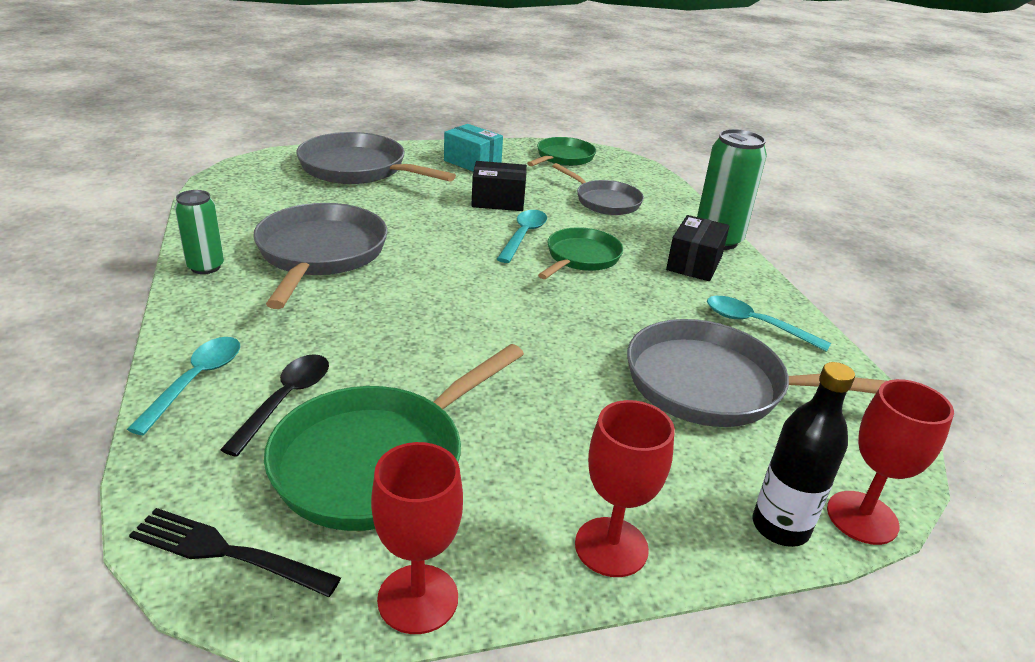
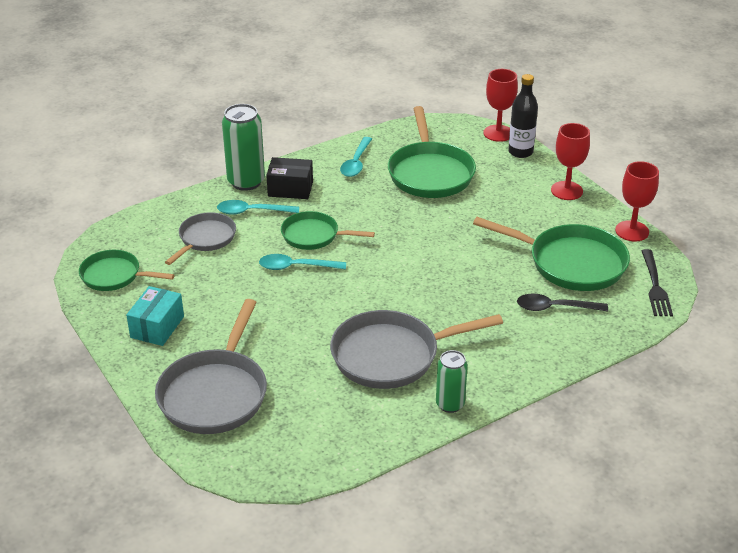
camera: 105 degrees left, 5 degrees up
turquoise spoon [127,337,240,435] -> turquoise spoon moved to [217,200,299,215]
black box [471,161,527,211] -> none
grey pan [627,319,886,427] -> green pan [388,106,476,198]

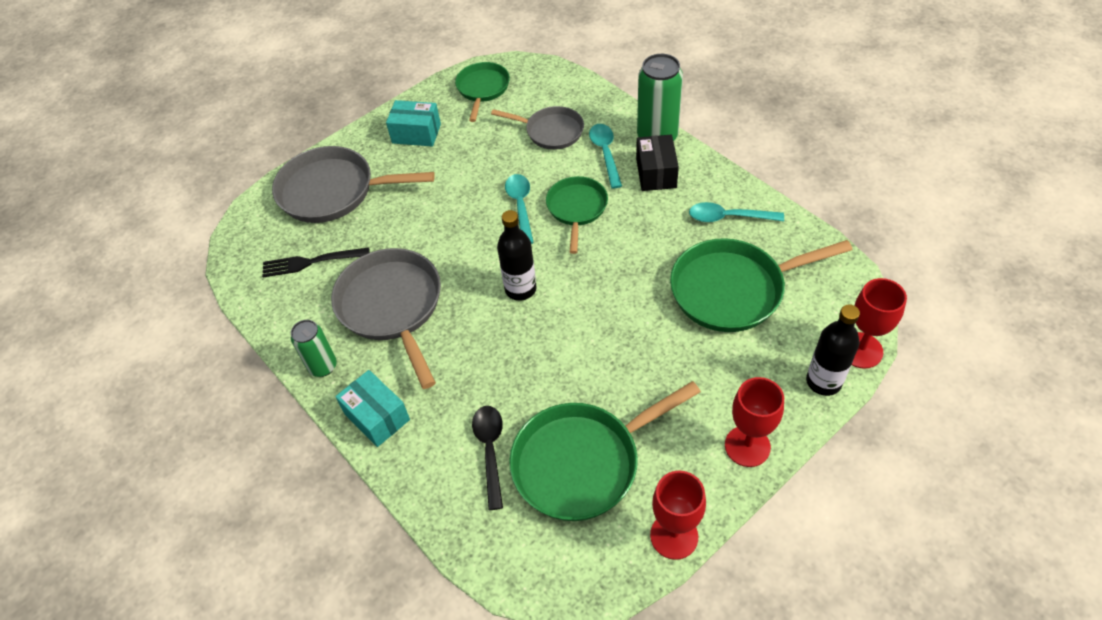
camera: 85 degrees right, 15 degrees up
green pan [473,217,630,291] -> green pan turned 45 degrees clockwise [509,381,701,521]
black fork [641,249,673,316] -> black fork moved to [262,247,370,277]
none -> turquoise box [335,370,410,447]
none -> black bottle [497,210,536,301]

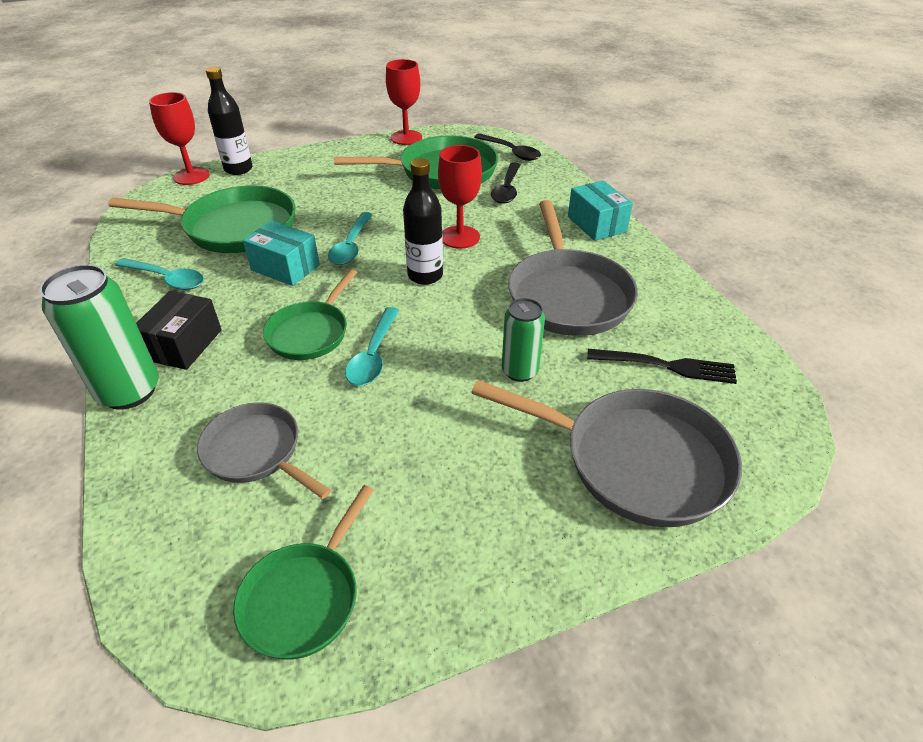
camera: 165 degrees left, 10 degrees down
green can [291,320,337,377] -> green can moved to [502,298,545,382]
turquoise box [386,100,441,146] -> turquoise box moved to [243,221,320,286]
turquoise spoon [589,124,622,189] -> turquoise spoon moved to [328,212,373,265]
red goblet [725,377,784,467] -> red goblet moved to [438,145,482,249]
none -> black spoon [474,134,541,161]

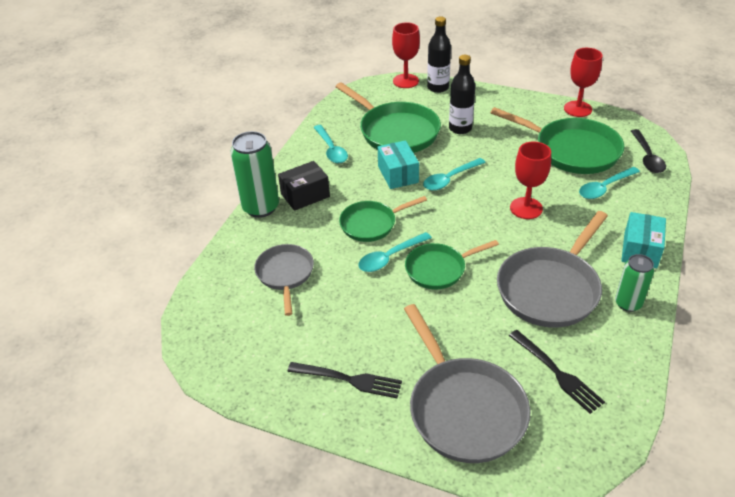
camera: 45 degrees right, 0 degrees up
green pan [233,485,374,660] -> green pan moved to [405,240,499,289]
black bottle [403,158,443,285] -> black bottle moved to [449,55,475,134]
black spoon [491,162,521,204] -> turquoise spoon [579,167,640,199]
green can [502,298,545,382] -> green can moved to [615,254,654,312]
none -> black fork [287,362,402,398]

